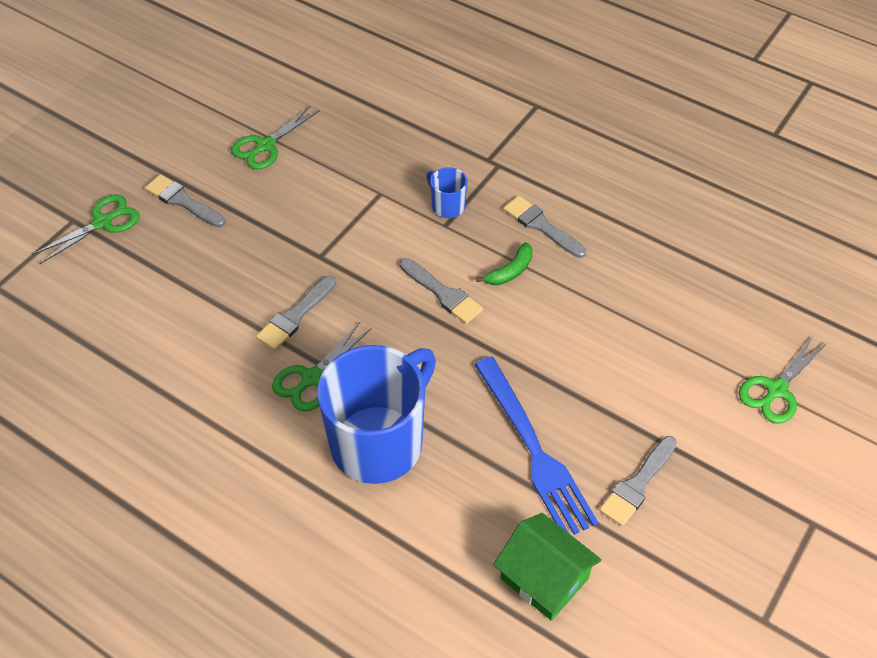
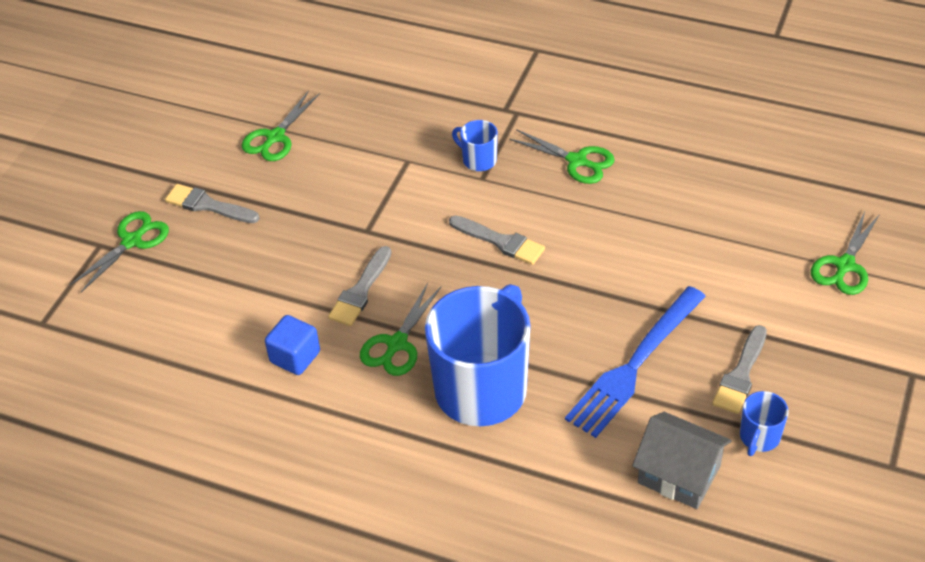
camera: 10 degrees left, 5 degrees down
blue fork [474,356,599,535] -> blue fork turned 75 degrees clockwise [565,286,706,438]
green banana [476,242,533,285] -> none
green house [493,513,602,621] -> grey house [632,412,732,509]
grey brush [504,196,586,258] -> green scissors [509,129,615,184]
none -> blue cube [265,315,320,375]
none -> blue mug [740,391,789,456]

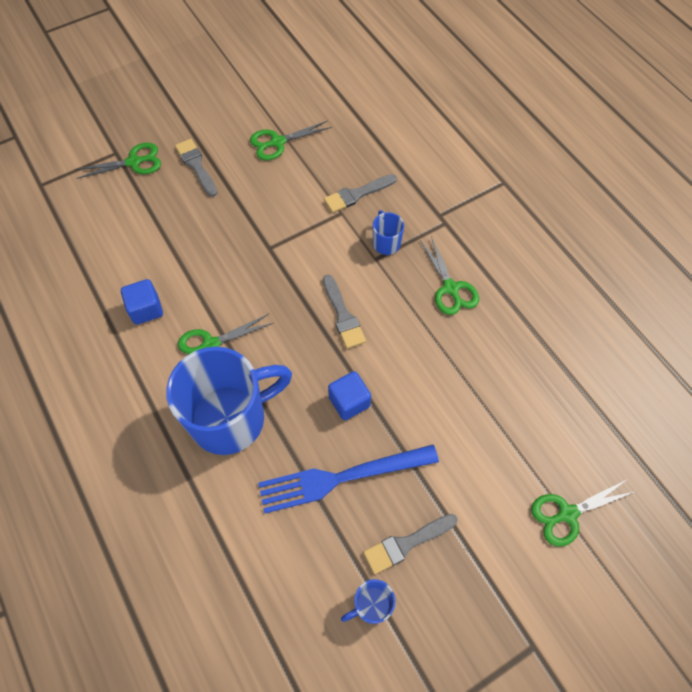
camera: 35 degrees right, 15 degrees up
grey brush [328,246,392,326] -> grey brush moved to [324,174,397,213]
grey house [632,412,732,509] -> none
none -> blue cube [328,371,371,420]

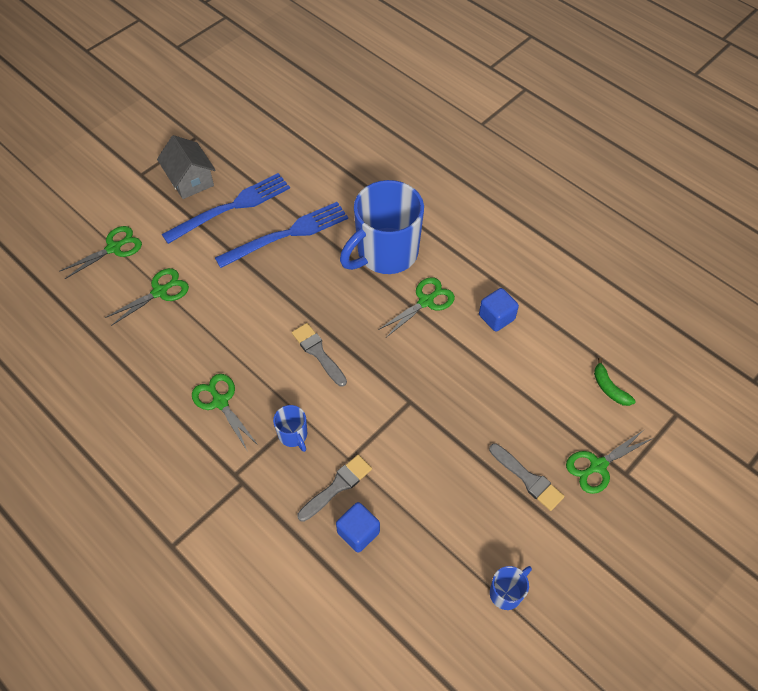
camera: 165 degrees right, 5 degrees down
green scissors [250,121,332,160] -> green scissors moved to [105,268,189,326]
blue cube [328,371,371,420] -> blue cube moved to [336,502,380,552]
blue mug [341,579,395,624] -> blue mug moved to [490,566,532,610]
grey brush [363,514,458,574] -> blue fork [162,173,290,244]
none -> grey house [157,135,215,199]
none -> green banana [594,357,636,406]

